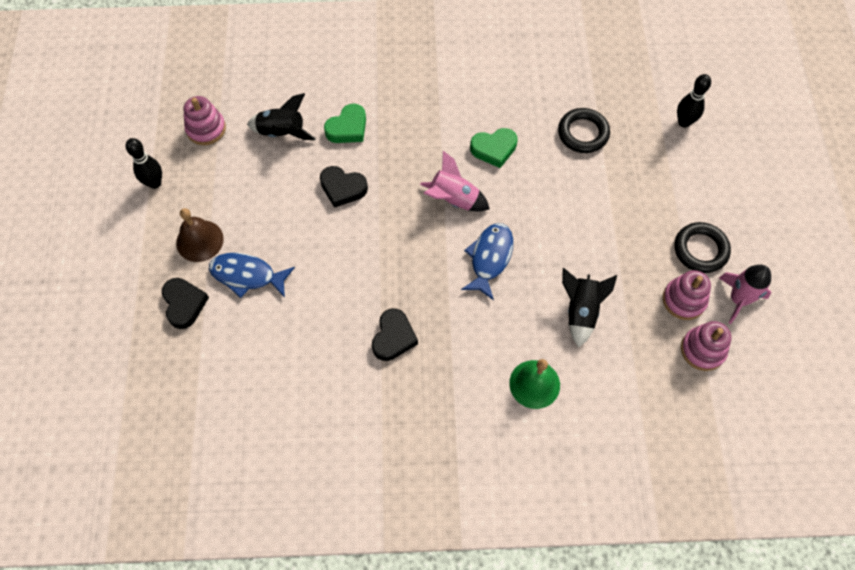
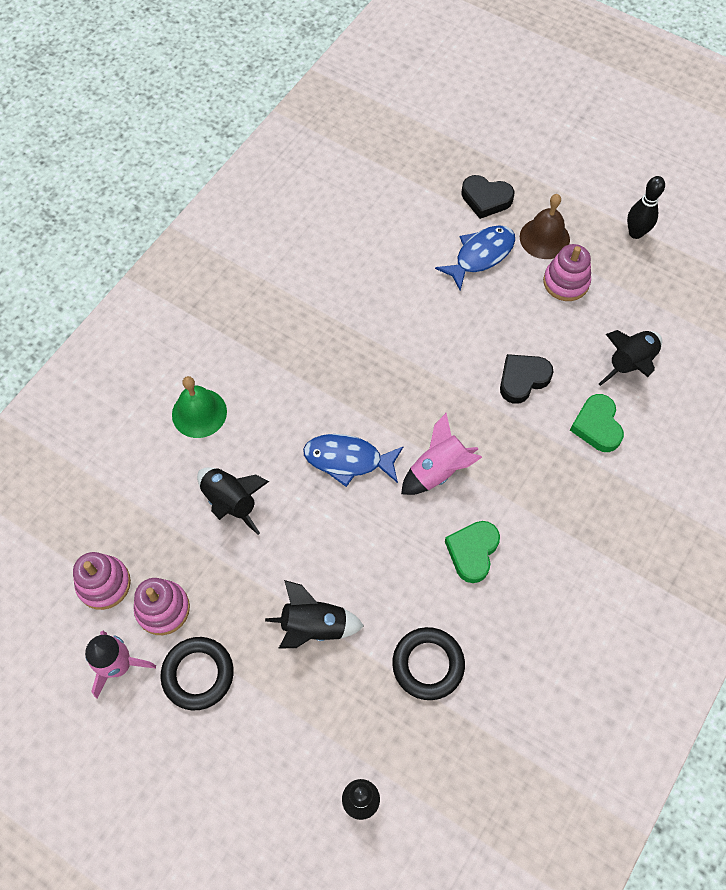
camera: 125 degrees right, 0 degrees up
pink stacking toy [184,96,226,145] -> pink stacking toy moved to [543,244,591,301]
black heart [372,308,418,361] -> none
blue fish [461,223,513,300] -> blue fish turned 135 degrees clockwise [303,434,404,487]
none -> black rocket [265,580,364,648]

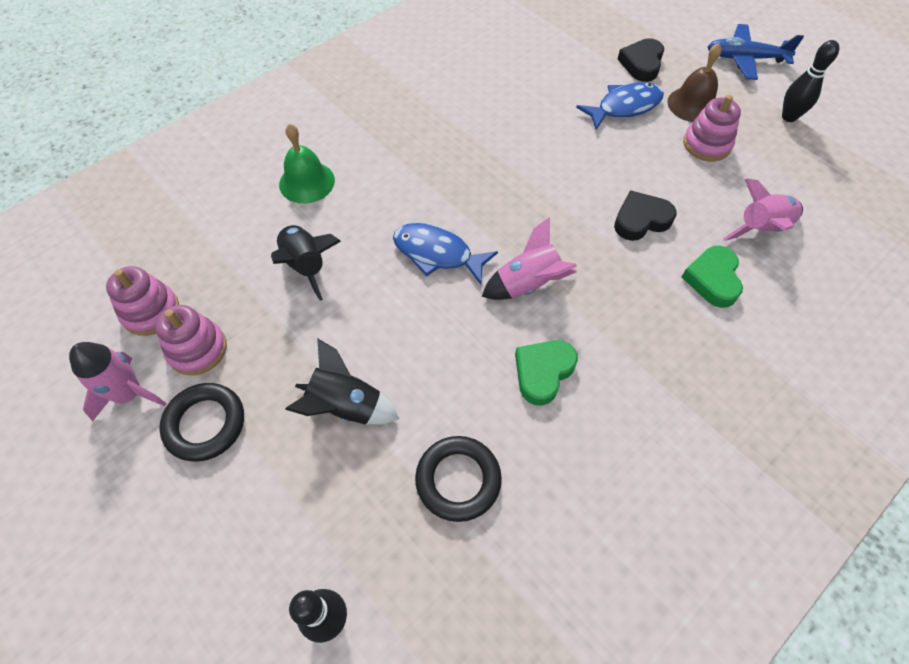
camera: 15 degrees right, 5 degrees down
black heart [461,175,515,219] -> black heart turned 75 degrees clockwise [617,38,664,82]
black rocket [599,330,662,386] -> pink rocket [723,179,803,241]
none -> blue plane [707,24,804,80]

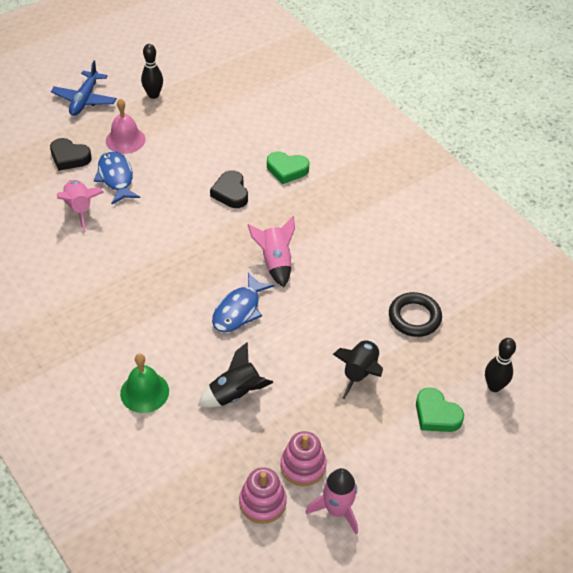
camera: 85 degrees left, 10 degrees down
black ring [159,383,244,461] -> none
green heart [515,340,578,405] -> green heart moved to [416,388,464,432]
brown bell [667,43,722,122] -> pink bell [106,99,146,154]
pink stacking toy [683,95,741,161] -> none
pink rocket [723,179,803,241] -> pink rocket moved to [57,180,104,231]

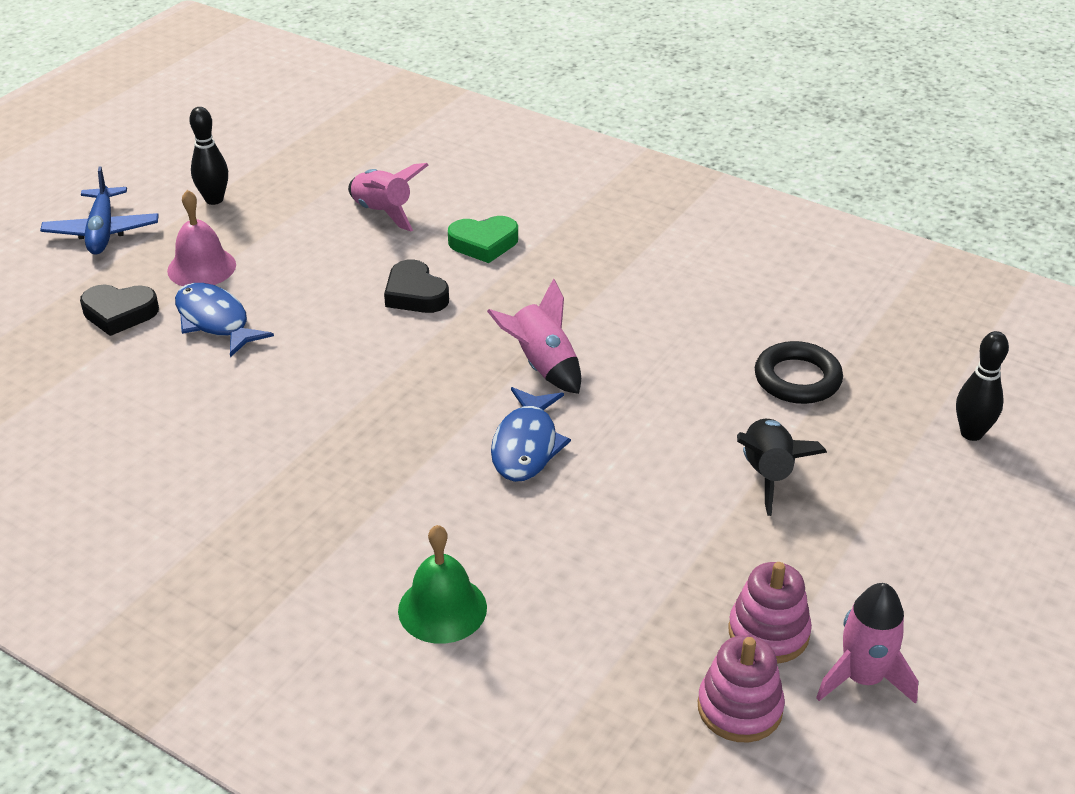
camera: 20 degrees left, 10 degrees down
pink rocket [57,180,104,231] -> pink rocket moved to [348,163,428,231]
black rocket [198,342,274,408] -> none
green heart [416,388,464,432] -> none

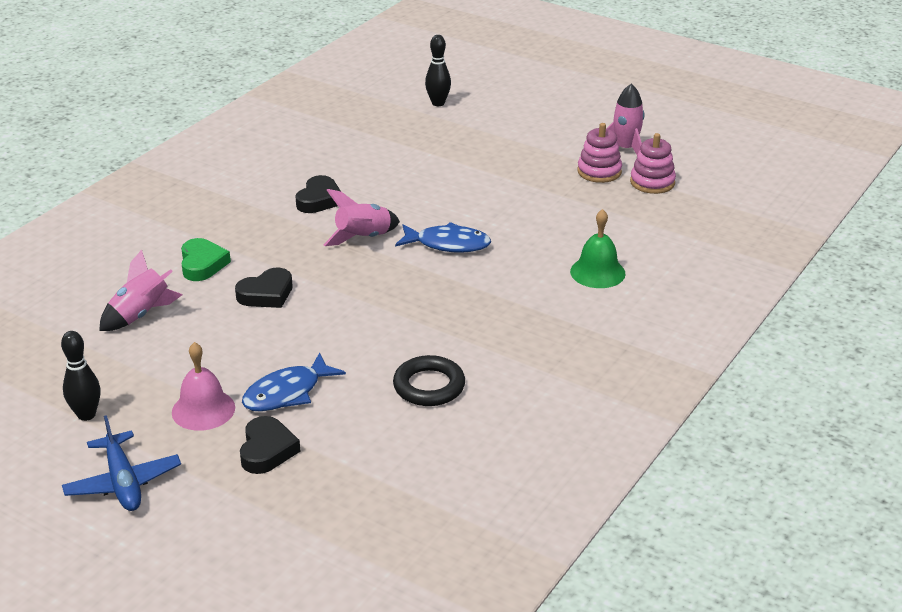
camera: 90 degrees left, 5 degrees down
blue plane [40,166,159,254] -> blue plane turned 75 degrees clockwise [62,415,181,511]
black rocket [737,419,827,516] -> none
black ring [755,341,843,404] -> black ring moved to [393,355,465,406]
none -> black heart [295,175,341,213]

